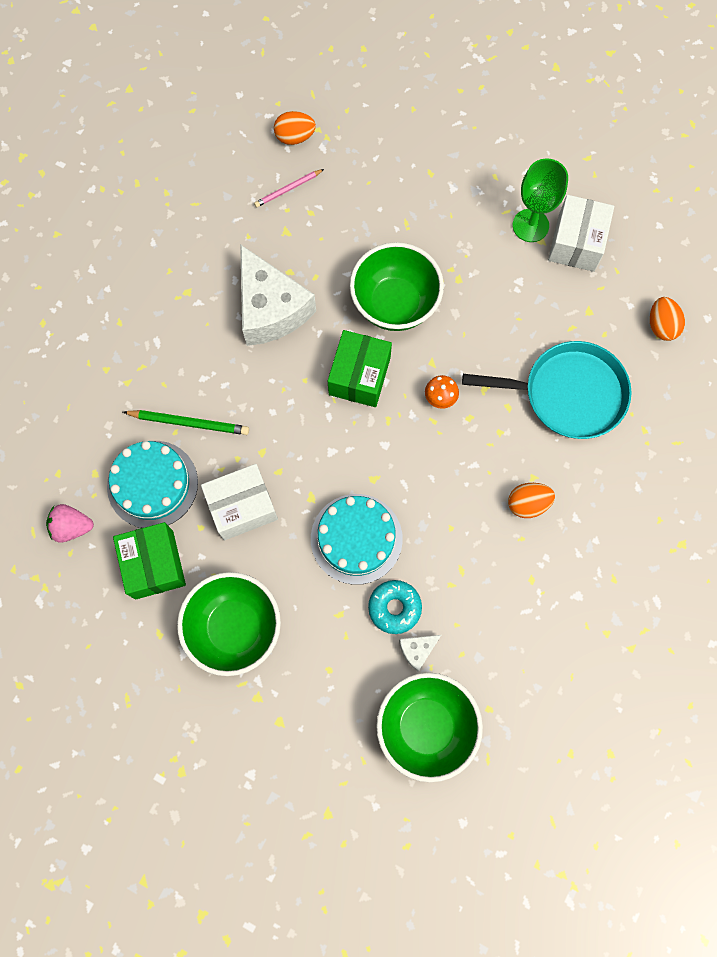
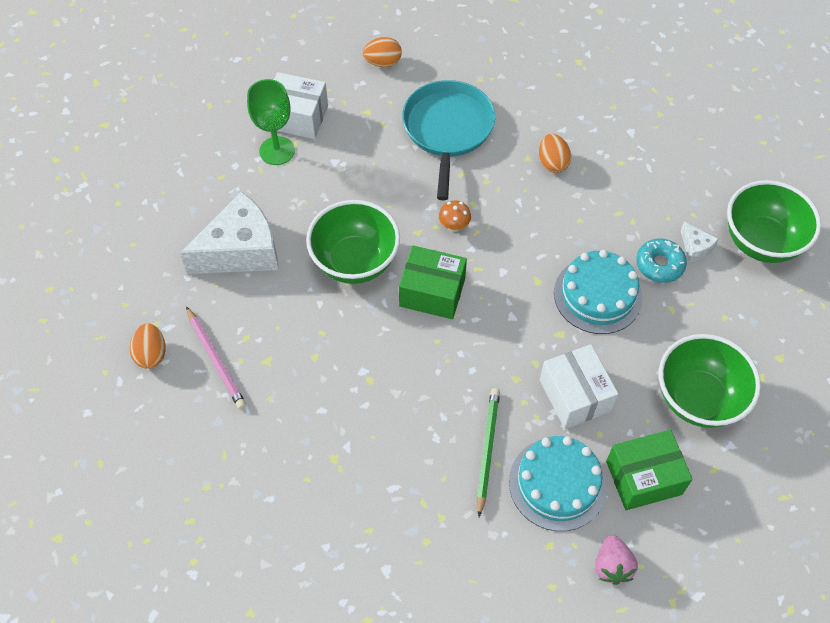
camera: 90 degrees left, 15 degrees down
white cheese [240,244,316,346] -> white cheese moved to [180,191,279,274]
pink pencil [254,169,324,208] -> pink pencil [186,306,246,409], size x1.51

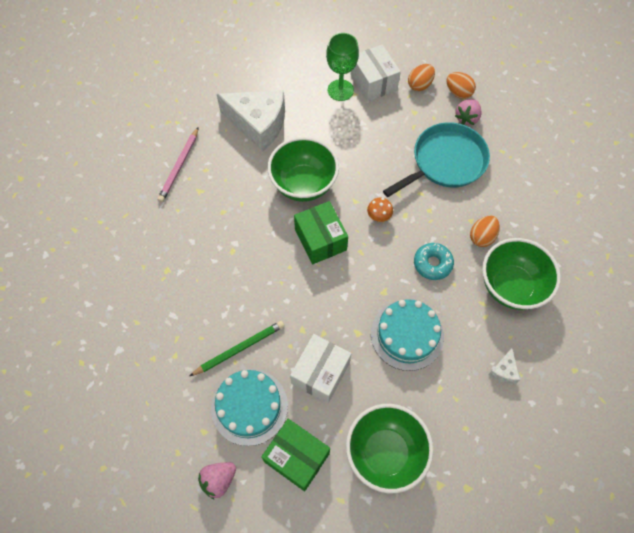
camera: 50 degrees right, 5 degrees up
orange egg [130,323,166,369] -> orange egg moved to [408,64,435,91]
turquoise donut [636,238,687,283] -> turquoise donut moved to [414,243,454,280]
green bowl [727,180,821,263] -> green bowl moved to [482,238,561,310]
none -> pink strawberry [455,99,482,125]

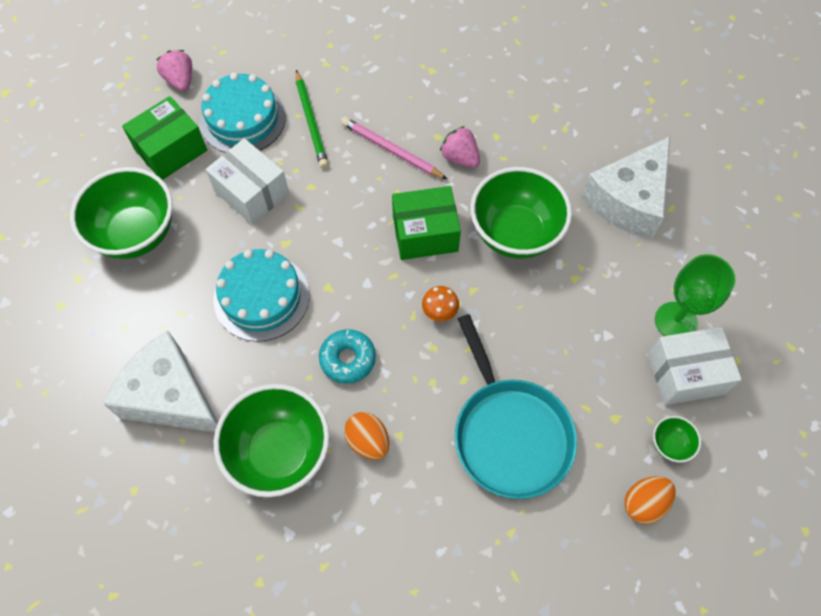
camera: 105 degrees right, 0 degrees up
pink pencil [157,127,199,202] -> pink pencil moved to [342,117,448,180]
orange egg [408,64,435,91] -> green bowl [653,416,701,462]
pink strawberry [455,99,482,125] -> pink strawberry moved to [440,126,480,168]
white cheese [488,348,520,384] -> white cheese [104,331,218,432], size x2.38

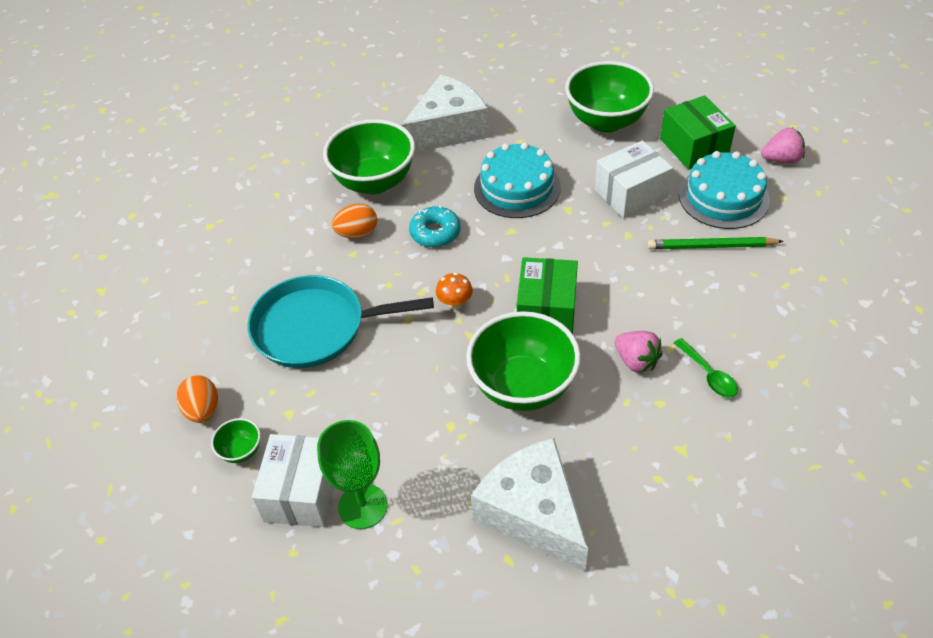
camera: 110 degrees right, 15 degrees down
pink pencil [342,117,448,180] -> none
pink strawberry [440,126,480,168] -> pink strawberry turned 75 degrees clockwise [615,331,663,373]
none -> green spoon [674,338,738,398]

